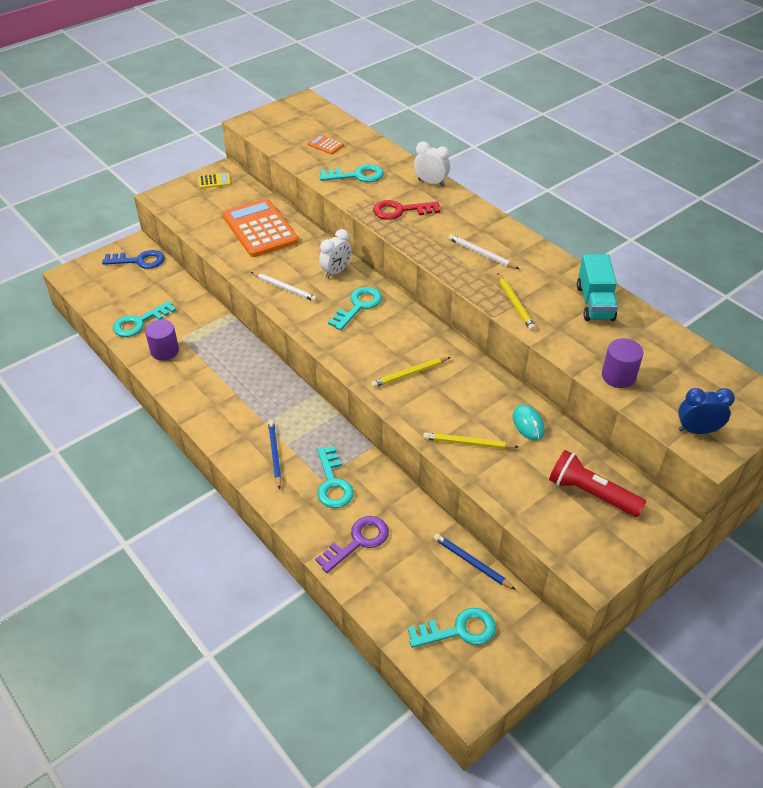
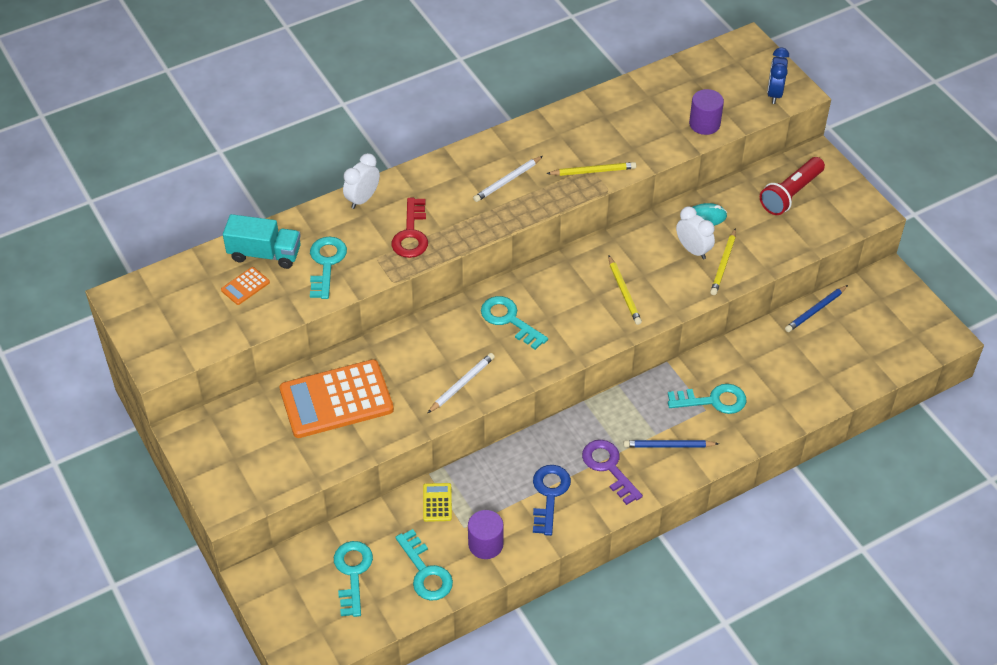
camera: 80 degrees left, 5 degrees up
blue key [102,250,165,269] -> blue key moved to [533,465,571,536]
yellow calculator [198,173,231,189] -> yellow calculator moved to [423,483,452,522]
purple key [315,516,389,573] -> purple key moved to [582,440,643,505]
white clock [319,229,352,278] -> white clock moved to [676,207,715,259]
turquoise key [408,608,496,648] -> turquoise key moved to [334,541,373,617]
turquoise truck [577,254,618,321] -> turquoise truck moved to [223,214,301,269]

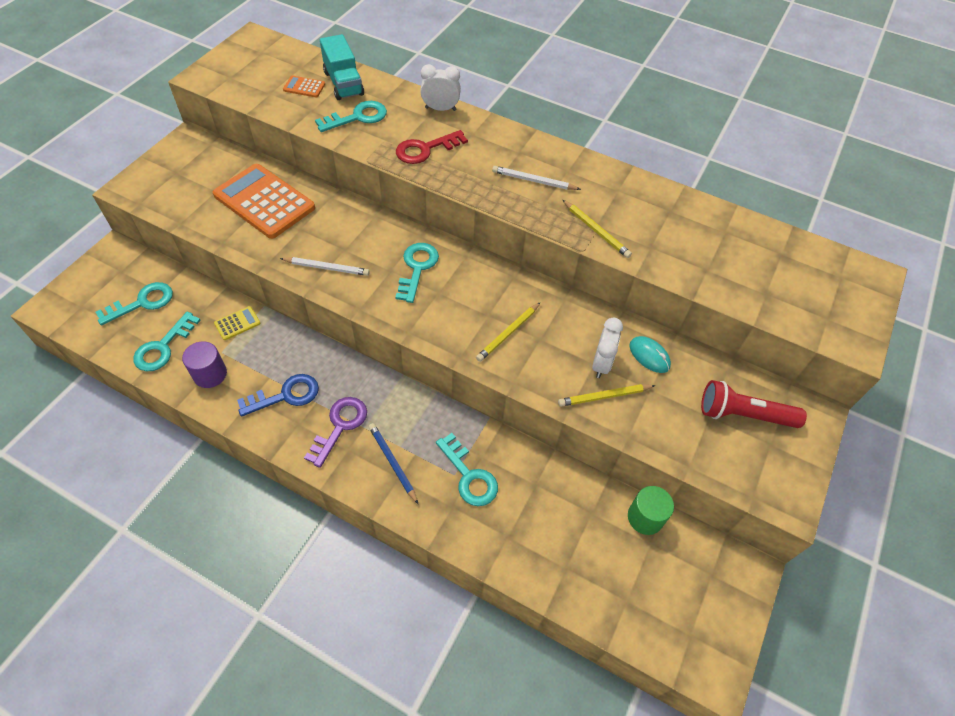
camera: 55 degrees right, 5 degrees up
purple cylinder [689,89,724,135] -> none
blue clock [767,48,789,104] -> none
blue pencil [785,285,848,332] -> green cylinder [628,486,674,535]

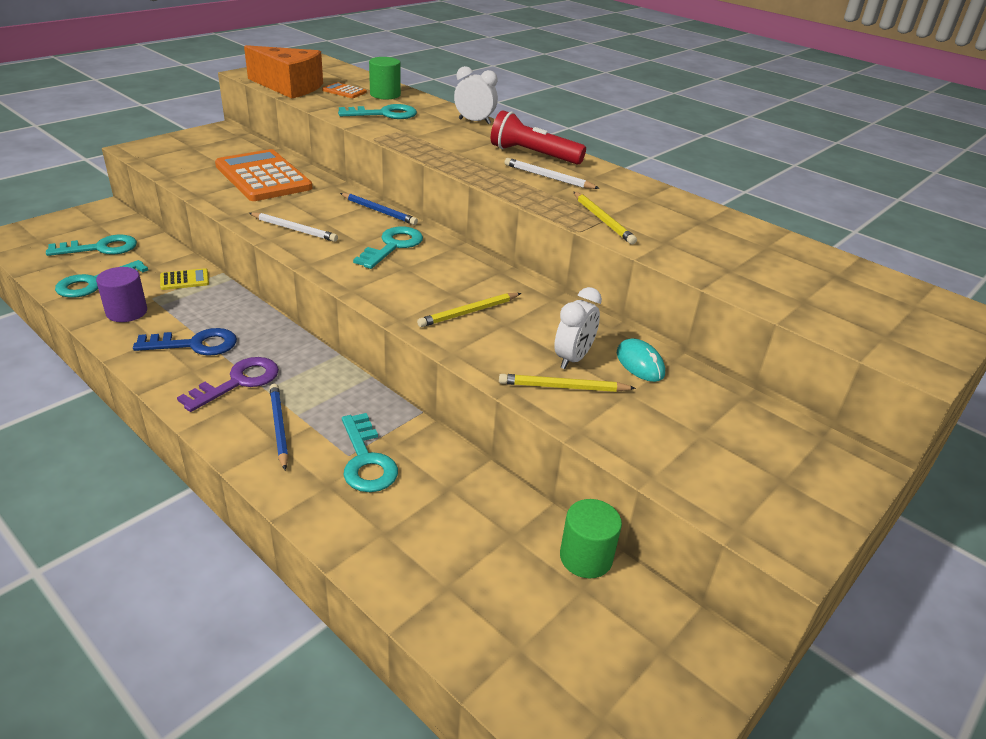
camera: 15 degrees right, 20 degrees down
turquoise truck [320,34,364,100] -> green cylinder [369,57,401,99]
red key [396,130,468,164] -> none
red flashlight [701,380,807,428] -> red flashlight moved to [491,110,586,165]
none -> orange cheese [244,45,323,98]
none -> blue pencil [340,193,418,225]

